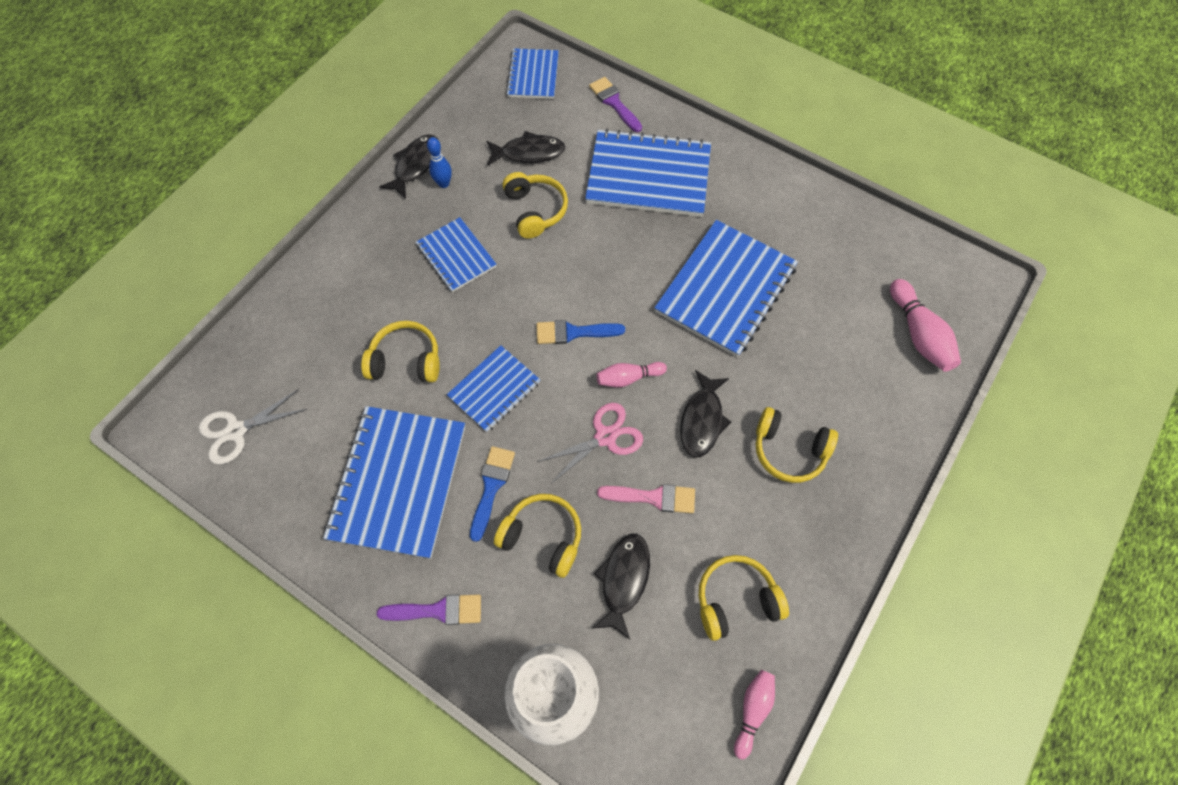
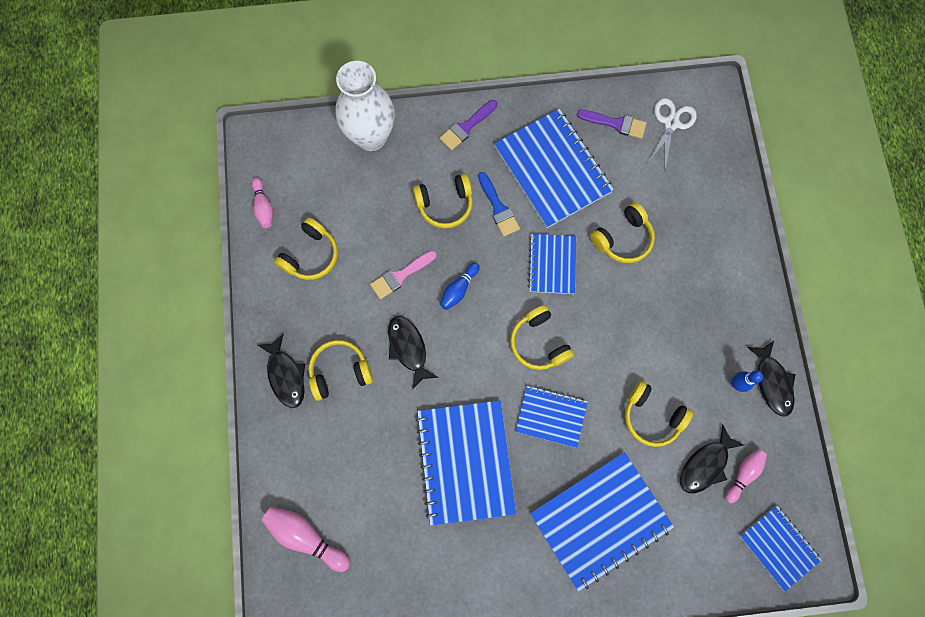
camera: 140 degrees right, 10 degrees up
blue notebook [416,217,497,292] -> blue notebook moved to [515,385,588,448]
blue brush [537,320,625,344] -> yellow headphones [510,305,574,370]
pink scissors [538,403,643,483] -> blue bowling pin [440,263,480,310]
purple brush [589,77,642,132] -> purple brush moved to [577,110,647,139]
black fish [592,534,650,640] -> black fish moved to [258,334,305,408]
pink bowling pin [597,362,667,387] -> pink bowling pin moved to [725,449,767,504]

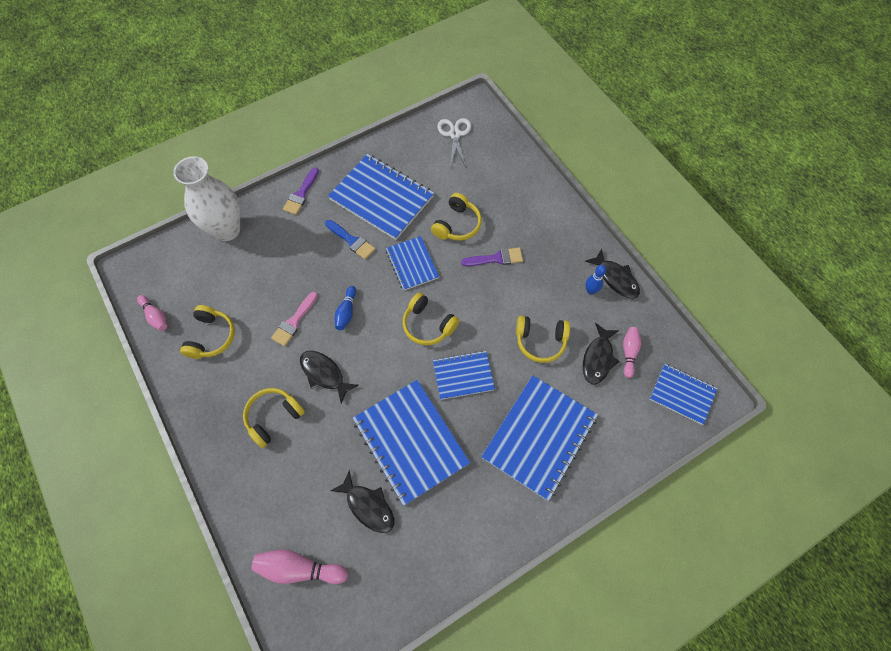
camera: 25 degrees left, 10 degrees down
black fish [258,334,305,408] -> black fish moved to [331,470,394,533]
yellow headphones [413,174,473,229] -> none
purple brush [577,110,647,139] -> purple brush moved to [461,247,523,266]

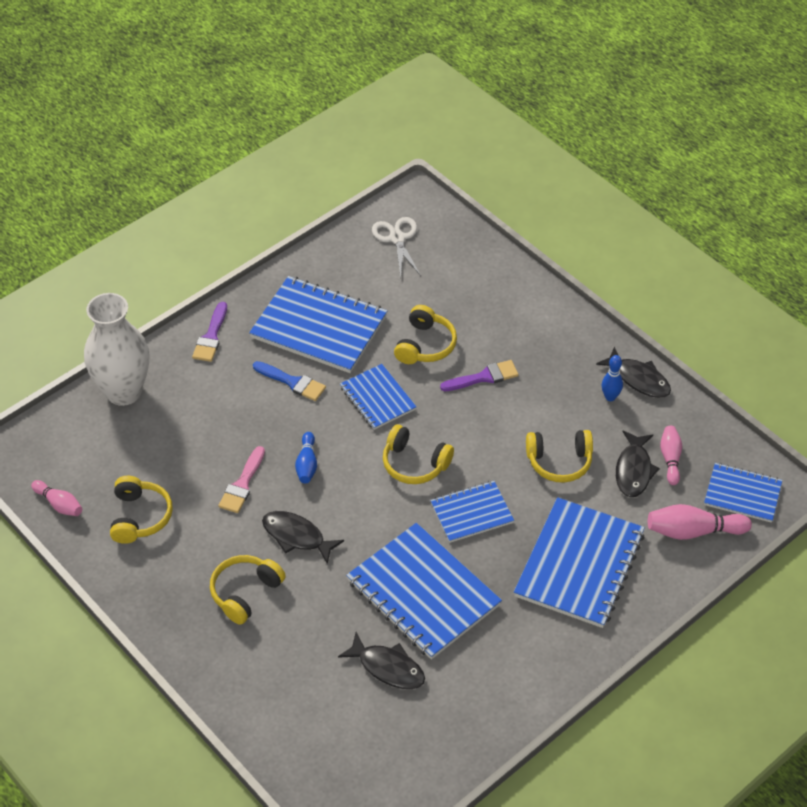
camera: 10 degrees left, 15 degrees down
pink bowling pin [251,550,348,584] -> pink bowling pin moved to [648,504,752,540]

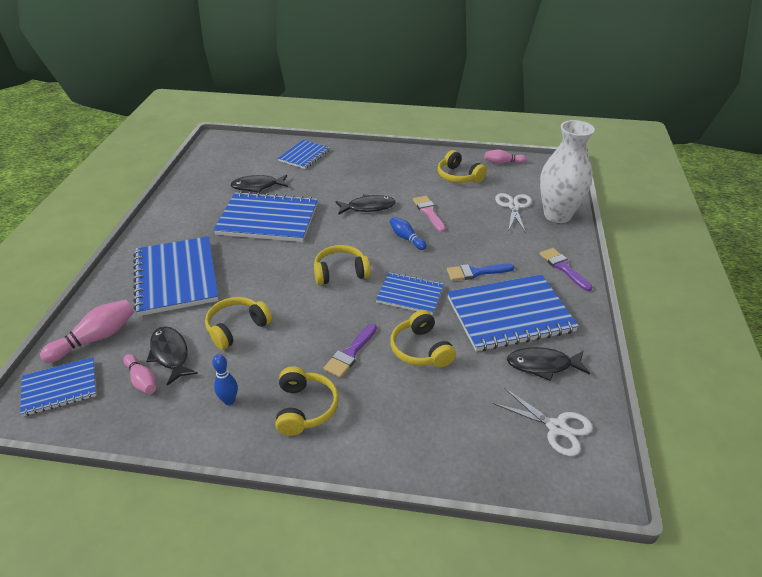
camera: 140 degrees right, 10 degrees down
yellow headphones [210,555,286,625] -> yellow headphones moved to [275,367,339,436]
blue notebook [430,481,514,543] -> blue notebook moved to [277,140,330,169]
black fish [596,346,671,398] -> black fish moved to [507,347,590,381]
none -> white scissors [495,193,532,233]

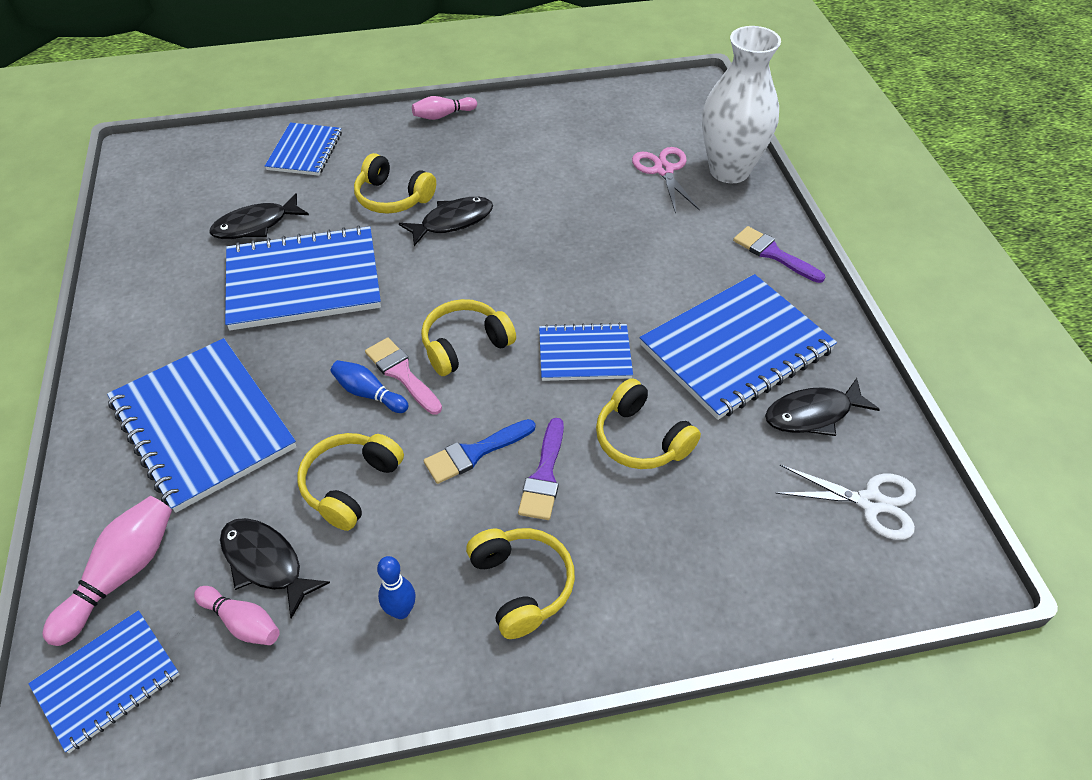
camera: 20 degrees left, 10 degrees up
blue bowling pin [390,217,426,250] -> blue bowling pin moved to [331,360,409,413]
pink brush [413,196,446,232] -> pink brush moved to [365,338,442,414]
yellow headphones [437,150,487,183] -> yellow headphones moved to [354,153,436,213]
blue brush [447,264,514,281] -> blue brush moved to [424,419,536,484]
pink bowling pin [484,149,527,164] -> pink bowling pin moved to [412,96,477,120]
white scissors [495,193,532,233] -> pink scissors [632,147,700,214]

